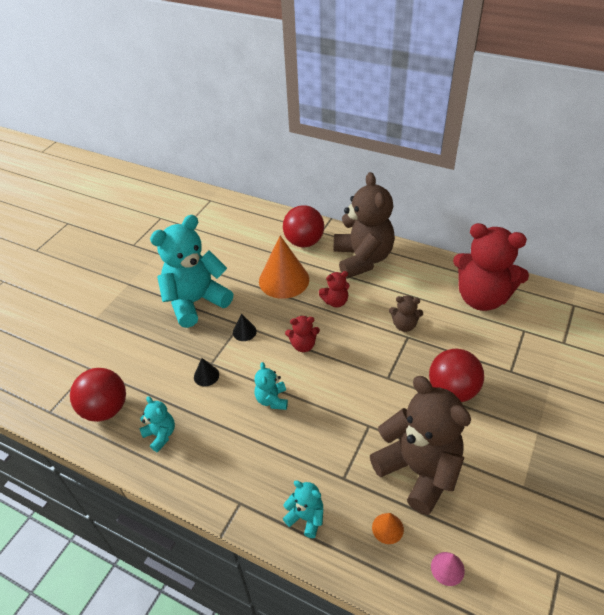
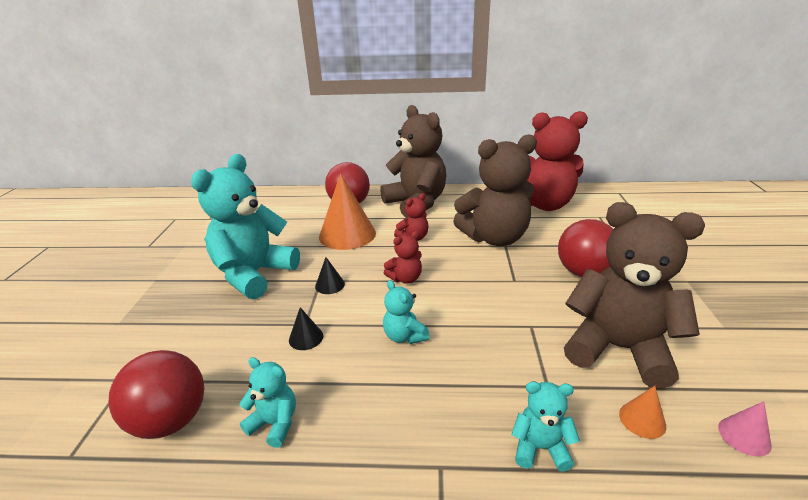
camera: 25 degrees left, 15 degrees down
brown teddy bear [389,296,423,332] -> brown teddy bear [453,134,537,246], size x2.22

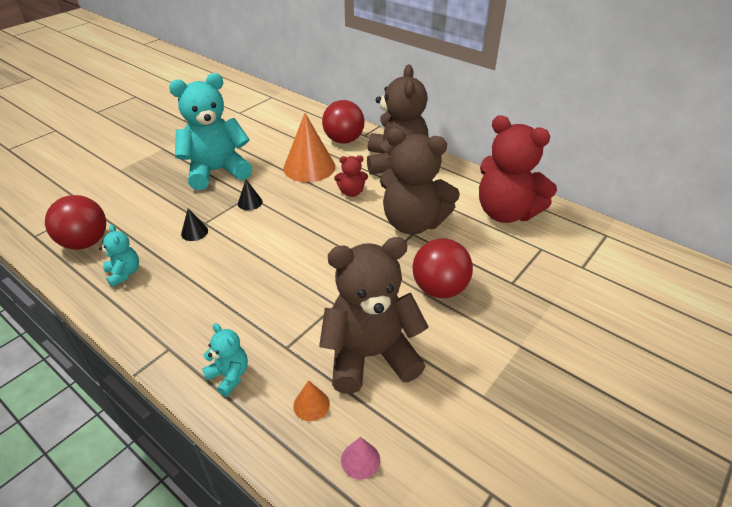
camera: 35 degrees right, 10 degrees up
turquoise teddy bear [383,280,430,344] -> none
red teddy bear [384,231,422,284] -> none
brown teddy bear [564,202,705,389] -> brown teddy bear turned 75 degrees counterclockwise [319,237,429,394]

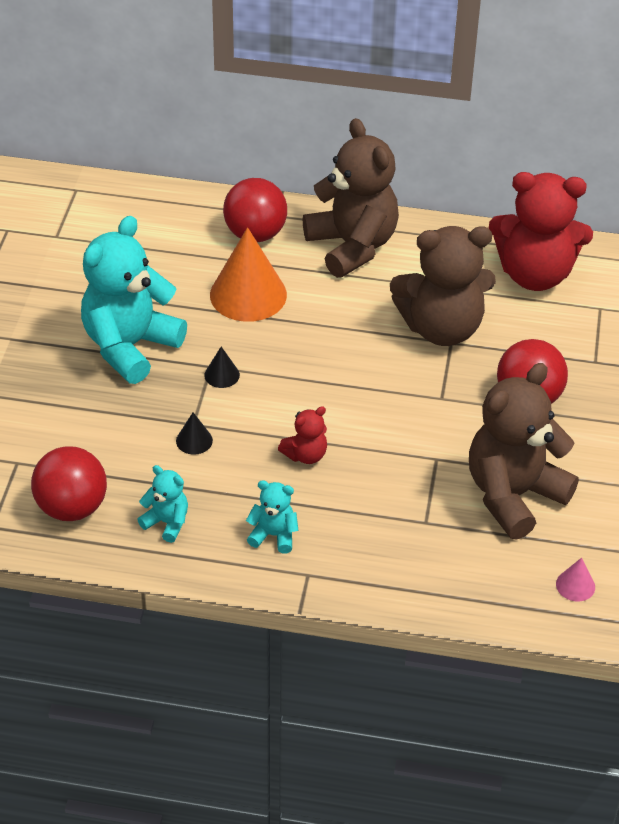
camera: 30 degrees left, 5 degrees up
turquoise teddy bear [202,323,248,397] -> turquoise teddy bear moved to [246,480,299,553]
orange cone [293,380,330,421] -> none
red teddy bear [334,155,368,197] -> red teddy bear moved to [278,406,327,464]

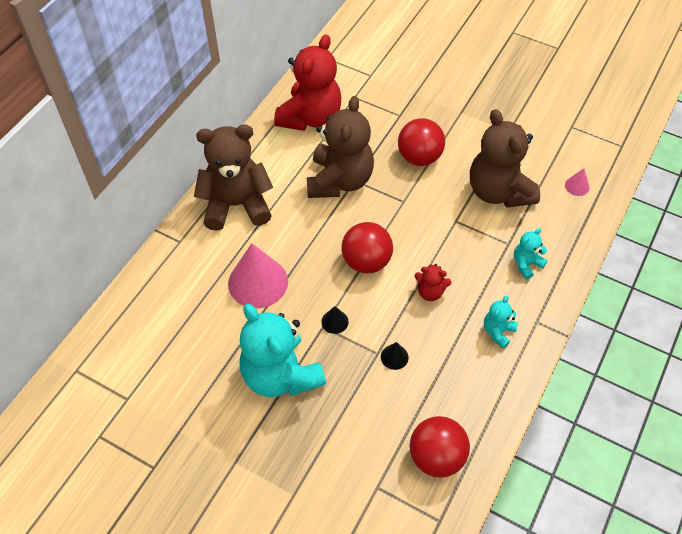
camera: 70 degrees left, 10 degrees up
turquoise teddy bear [137,465,188,543] -> turquoise teddy bear moved to [514,228,548,279]
orange cone [210,227,287,322] -> pink cone [228,243,288,308]
red ball [223,178,287,242] -> red ball moved to [341,222,393,273]
red teddy bear [278,406,327,464] -> red teddy bear turned 120 degrees clockwise [414,264,451,301]

